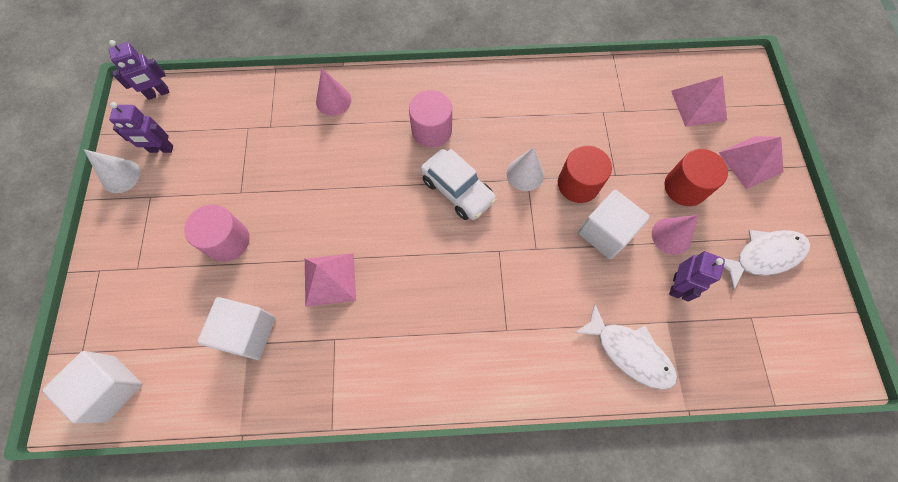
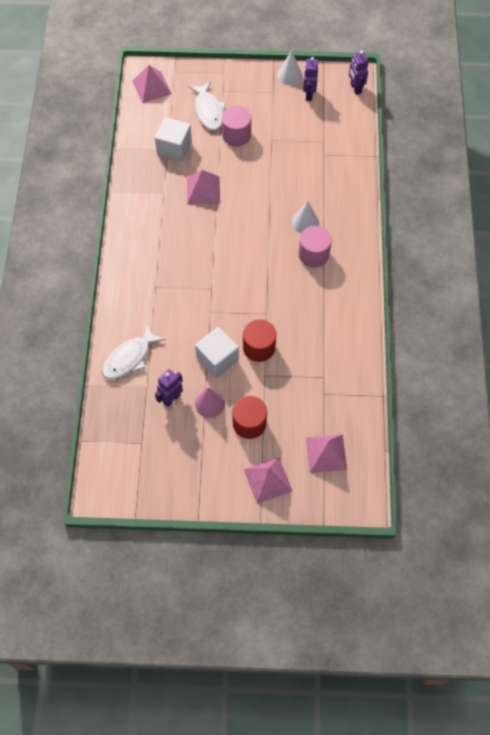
camera: 95 degrees right, 5 degrees down
white cube [42,351,142,423] -> pink pyramid [132,65,172,103]
pink cone [316,68,351,116] -> none
white car [421,149,496,220] -> none
white cone [507,147,544,191] -> white cone moved to [292,201,319,233]
purple robot [669,251,725,302] -> purple robot turned 105 degrees clockwise [155,369,183,407]
white fish [724,230,810,290] -> white fish moved to [189,81,226,130]

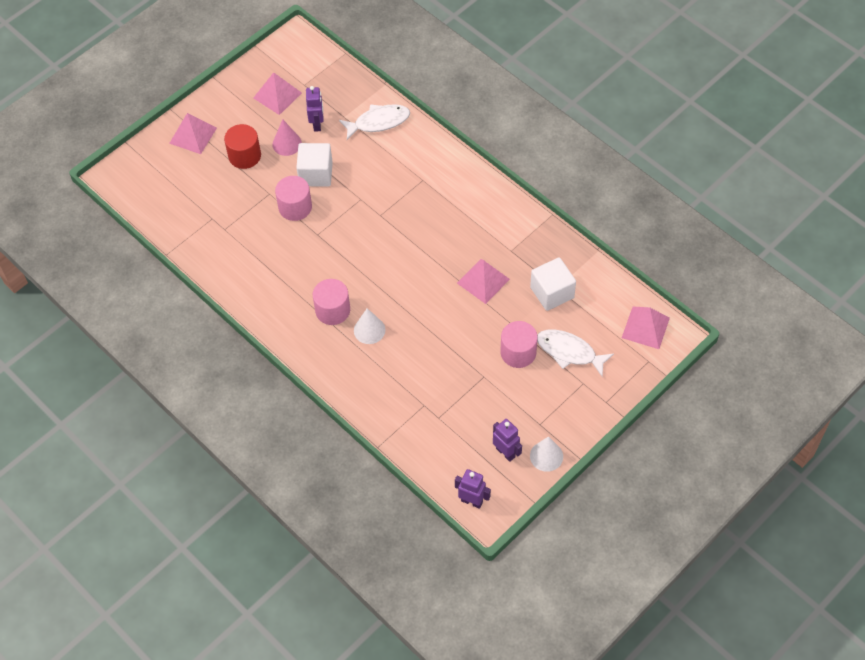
camera: 135 degrees right, 5 degrees down
white fish [102,324,165,379] -> white fish turned 75 degrees clockwise [339,104,410,140]
red cylinder [243,319,276,362] -> pink cylinder [275,176,312,221]
pink pyramid [306,435,347,473] -> pink pyramid moved to [253,72,302,115]

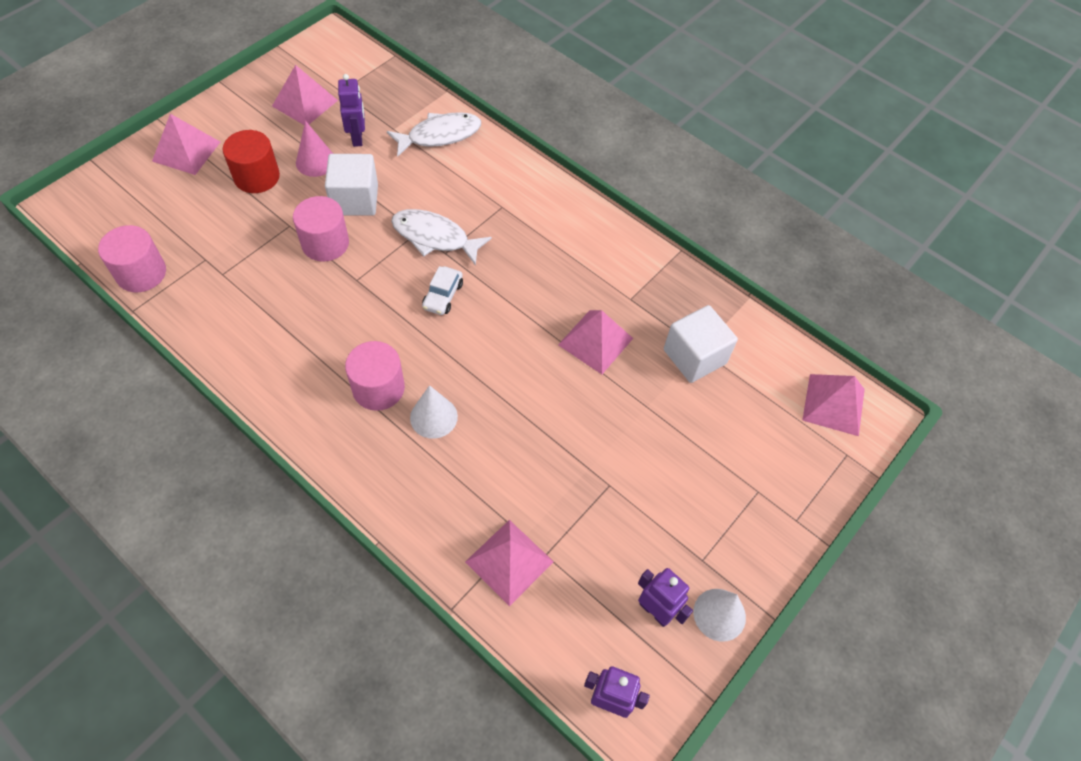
camera: 10 degrees left, 0 degrees up
pink cylinder [501,321,538,368] -> pink cylinder moved to [98,225,166,292]
white fish [537,329,614,377] -> white fish moved to [391,209,492,266]
none -> white car [422,266,463,315]
none -> pink pyramid [465,520,554,606]

